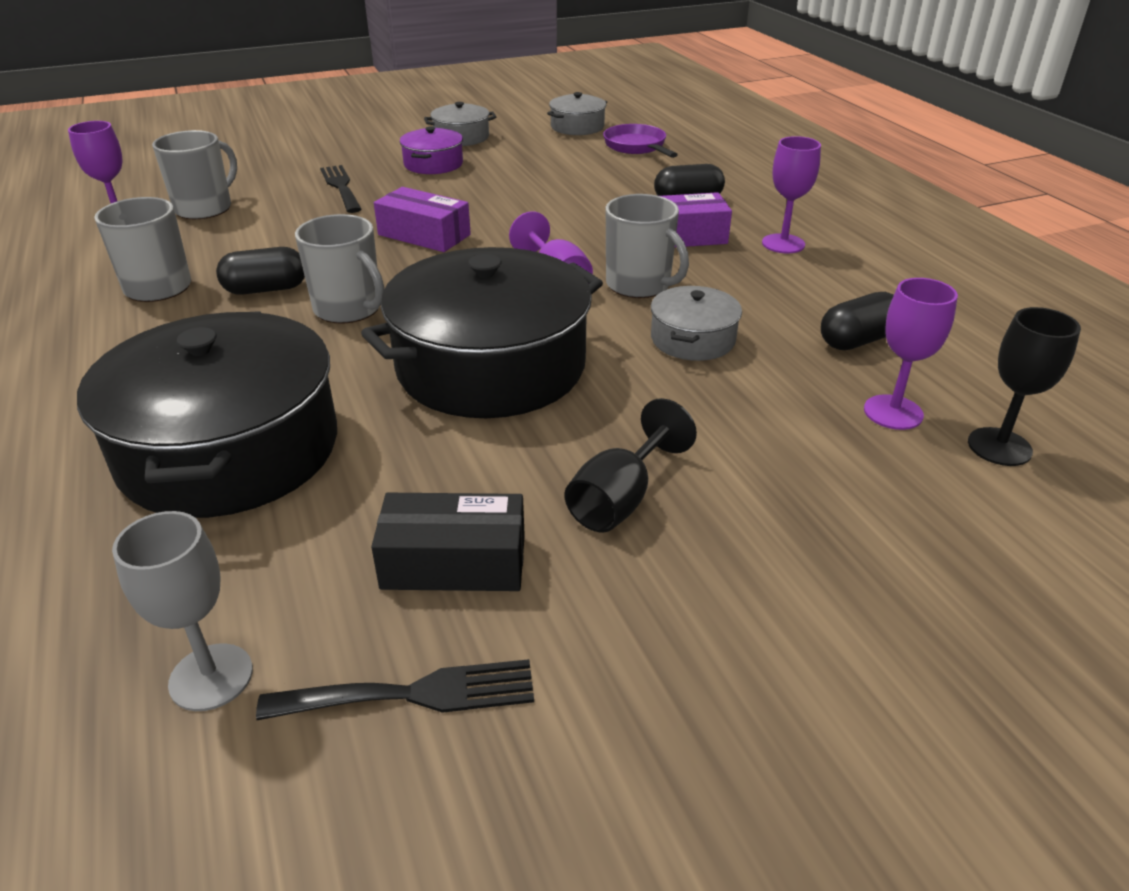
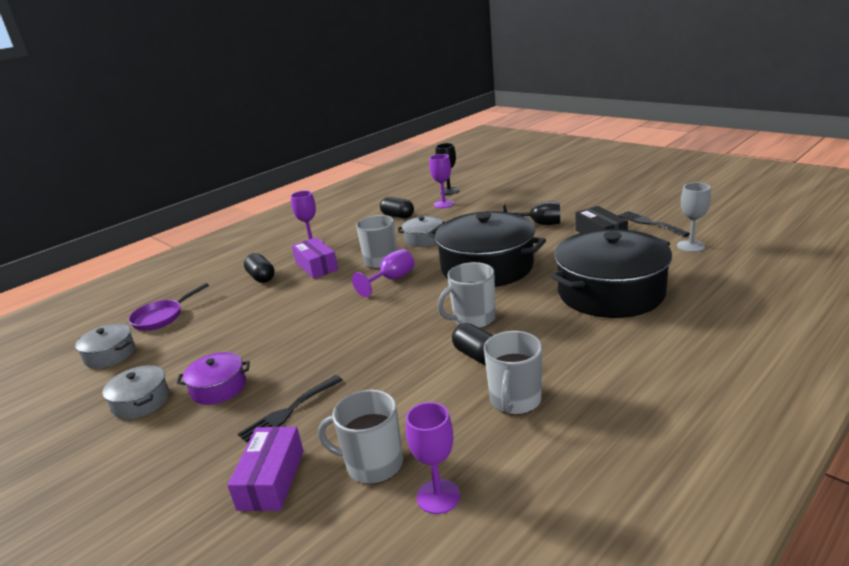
camera: 110 degrees left, 10 degrees down
grey mug [295,214,384,324] -> grey mug turned 135 degrees counterclockwise [437,262,496,328]
purple box [374,187,471,252] -> purple box moved to [227,426,304,511]

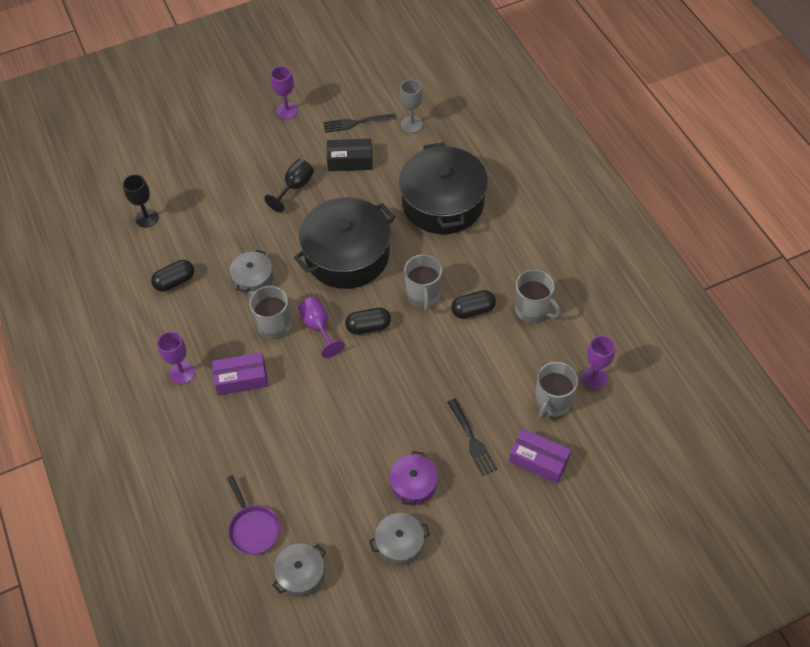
camera: 70 degrees left, 30 degrees up
black capsule [244,253,275,283] -> black capsule moved to [345,308,391,334]
purple goblet [429,154,454,208] -> purple goblet moved to [271,66,298,119]

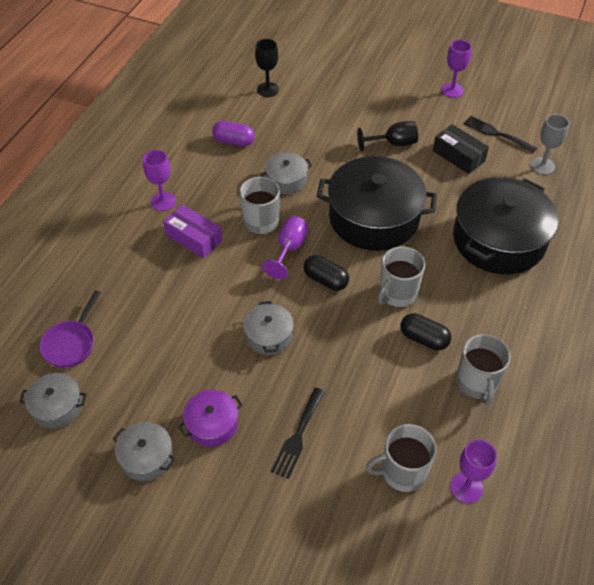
camera: 45 degrees right, 5 degrees down
black capsule [151,260,194,292] -> purple capsule [212,121,255,146]
purple box [509,428,571,483] -> none
none -> grey pot [243,301,294,355]

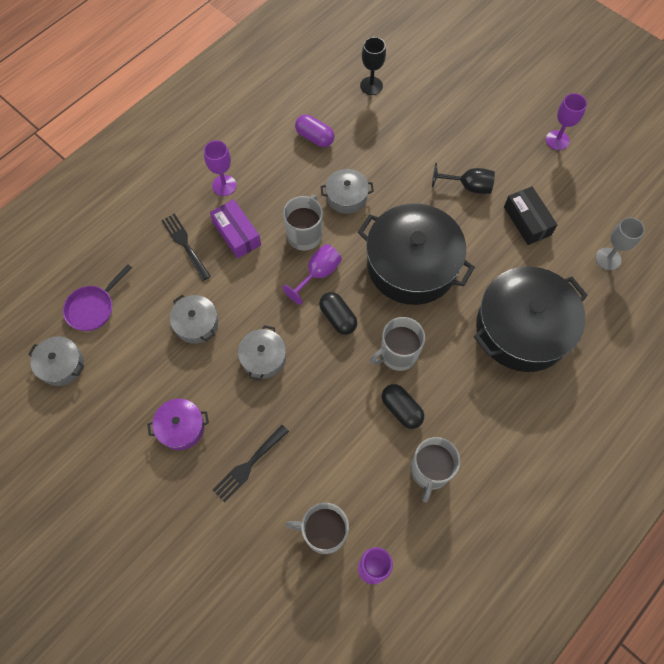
camera: 20 degrees right, 15 degrees up
grey pot [113,422,175,481] -> grey pot moved to [170,295,218,344]
black fork [463,116,537,153] -> black fork moved to [161,213,211,281]

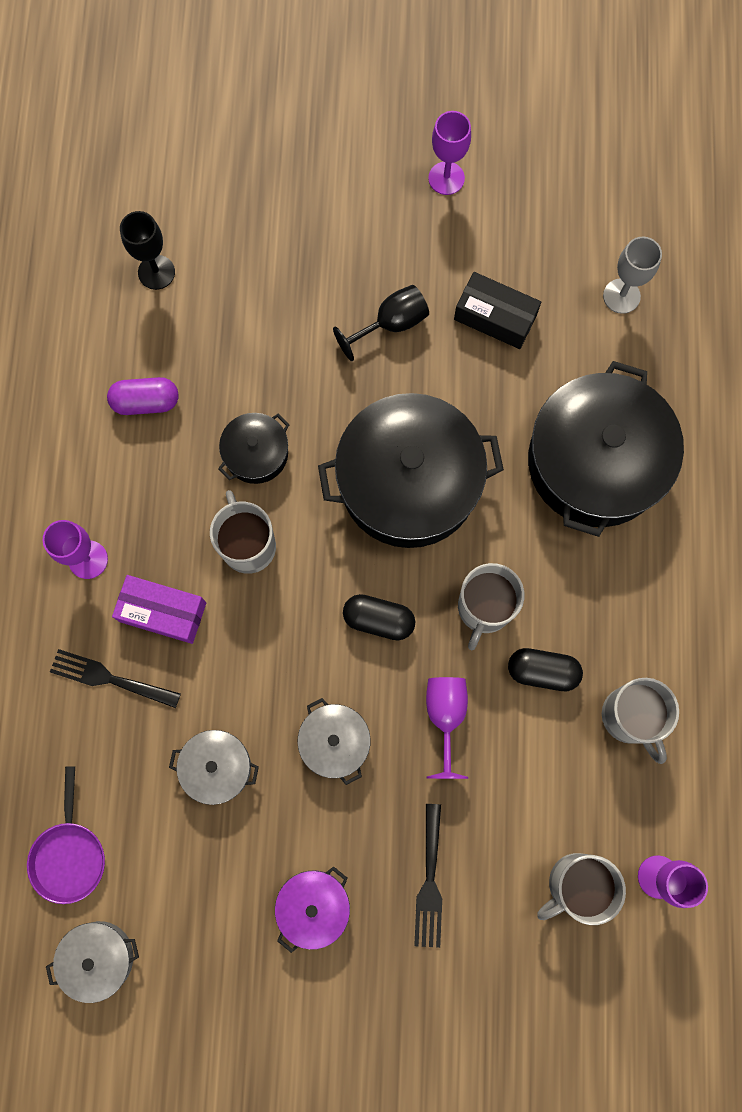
camera: 40 degrees left, 10 degrees up
purple goblet [282,244,342,305] -> purple goblet moved to [426,677,468,779]
grey pot [321,169,374,214] -> black pot [218,413,290,484]

